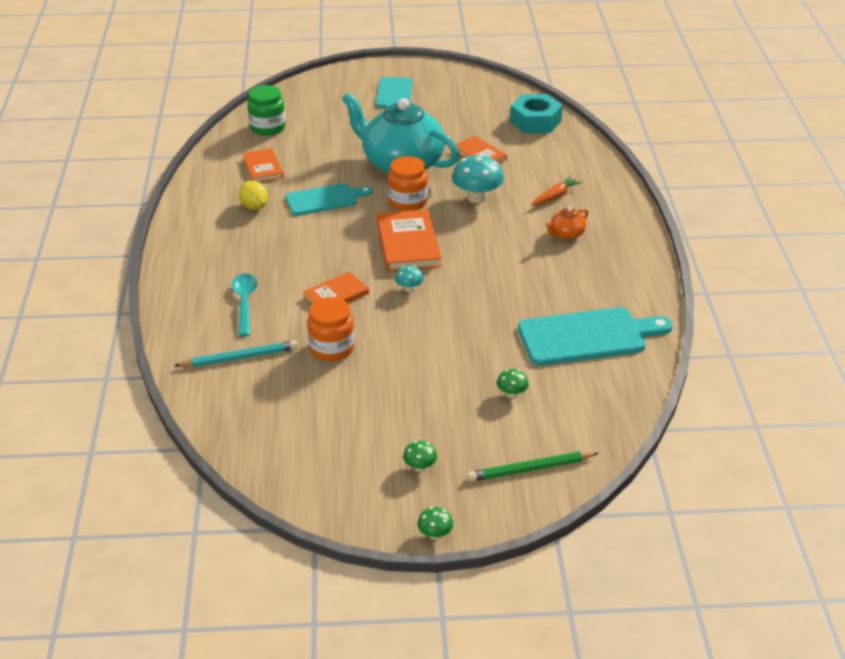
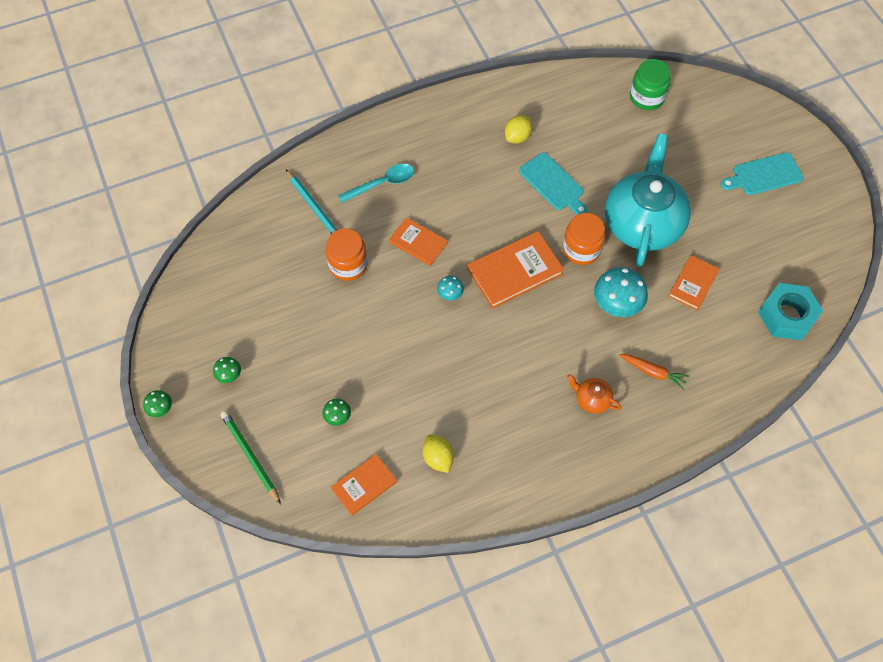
camera: 70 degrees right, 25 degrees up
orange book [243,148,284,182] -> orange book moved to [331,454,397,516]
turquoise cutting board [518,307,673,366] -> yellow lemon [423,434,454,473]

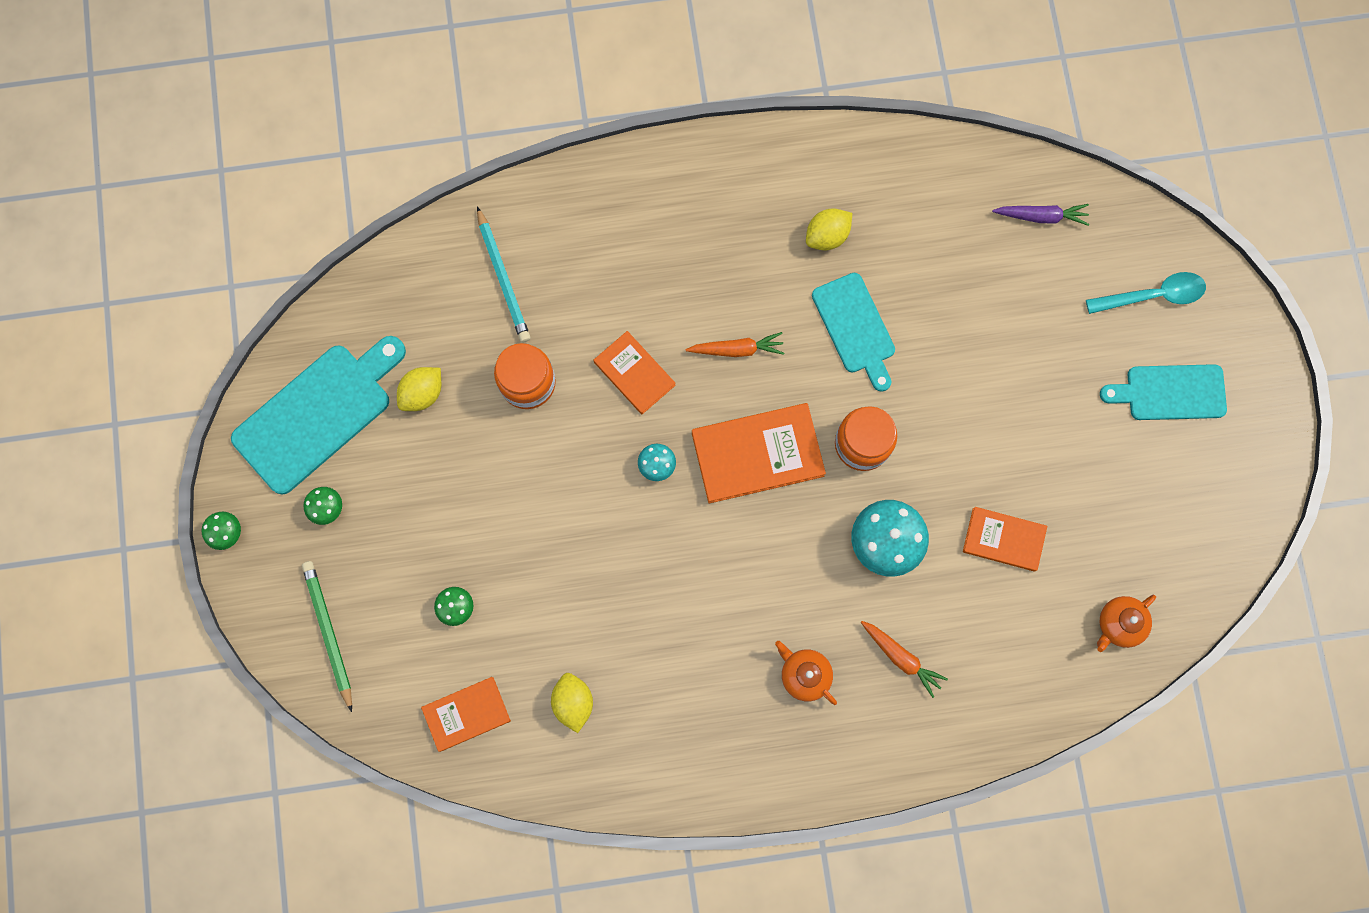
camera: 15 degrees right, 15 degrees up
turquoise spoon [338,164,414,203] -> turquoise spoon moved to [1086,272,1206,314]
turquoise teapot [605,134,691,267] -> none
green jar [630,59,671,110] -> purple carrot [992,204,1089,226]
orange book [668,255,719,311] -> orange book turned 60 degrees clockwise [963,507,1047,572]
turquoise nut [758,283,823,340] -> orange teapot [1097,595,1156,652]
none -> turquoise cutting board [231,336,406,494]
none -> yellow lemon [397,367,441,411]
none -> orange carrot [685,332,784,357]

